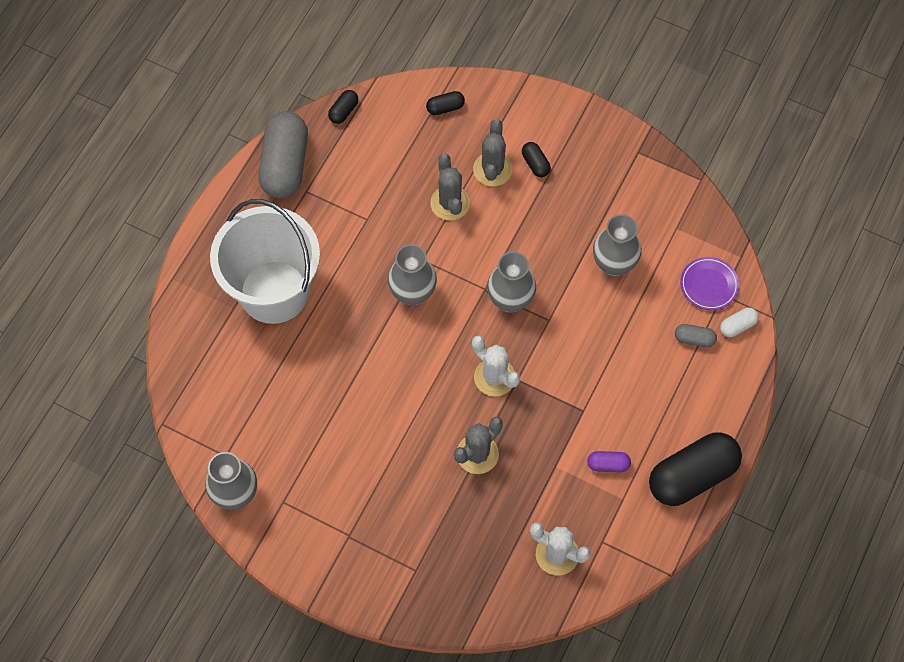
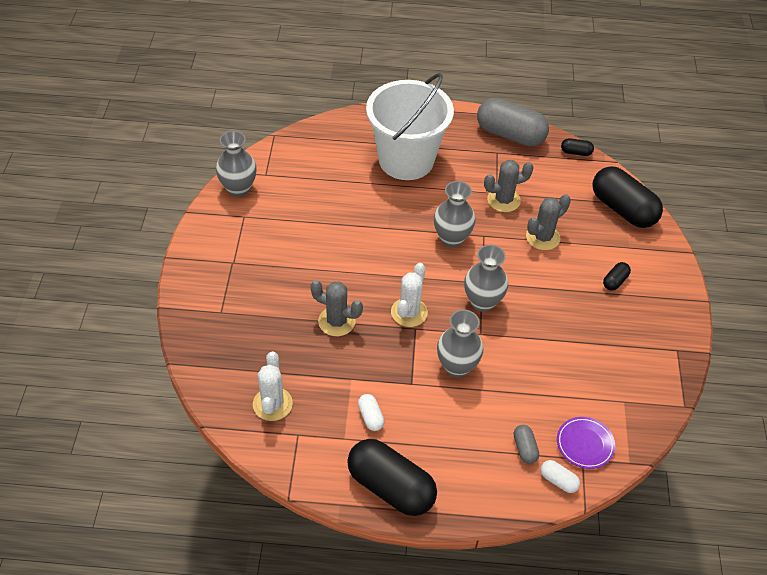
camera: 65 degrees right, 15 degrees down
grey capsule [258,111,308,198] -> grey capsule turned 45 degrees clockwise [477,98,549,147]
black capsule [426,91,465,115] -> black capsule [593,166,663,228], size x2.30
grey cactus [473,119,512,186] -> grey cactus moved to [484,160,534,212]
purple capsule [587,451,631,472] -> white capsule [358,394,384,431]
grey vase [593,214,642,277] -> grey vase moved to [437,310,483,377]

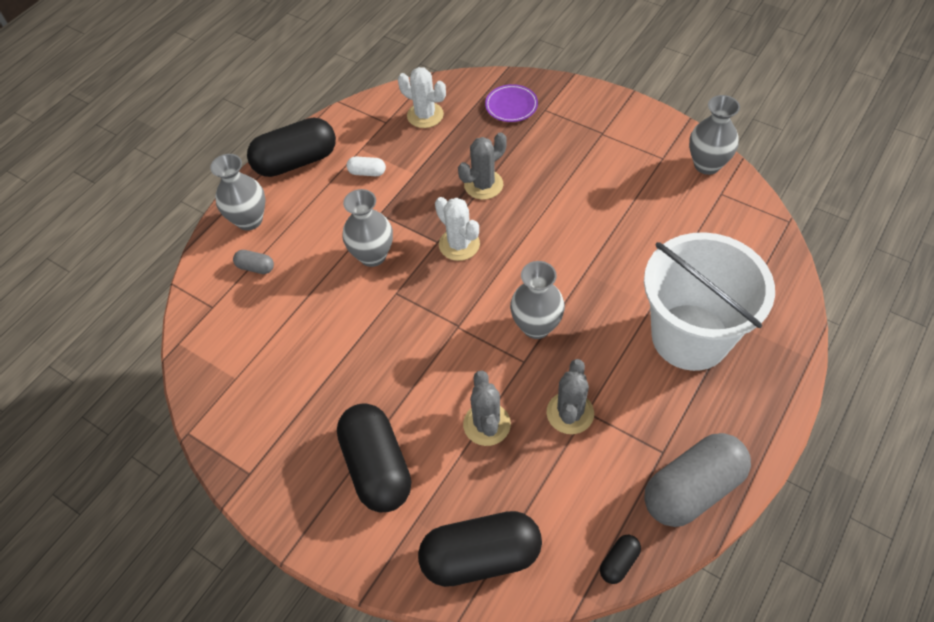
camera: 125 degrees right, 5 degrees up
grey vase [464,245,508,312] -> grey vase moved to [210,154,265,231]
white capsule [541,460,580,493] -> none
purple plate [557,417,615,469] -> purple plate moved to [485,84,538,122]
black capsule [603,262,631,291] -> black capsule [337,403,411,512], size x2.30

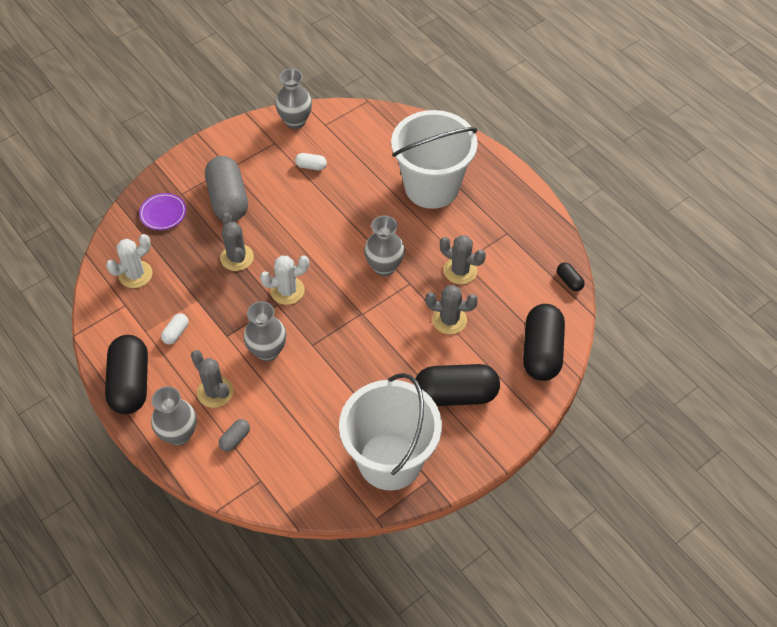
camera: 75 degrees left, 0 degrees up
grey capsule [644,433,751,527] -> grey capsule moved to [205,156,248,222]
none -> grey cactus [191,350,233,408]
none -> white capsule [295,153,327,170]
none -> white bucket [339,373,442,491]

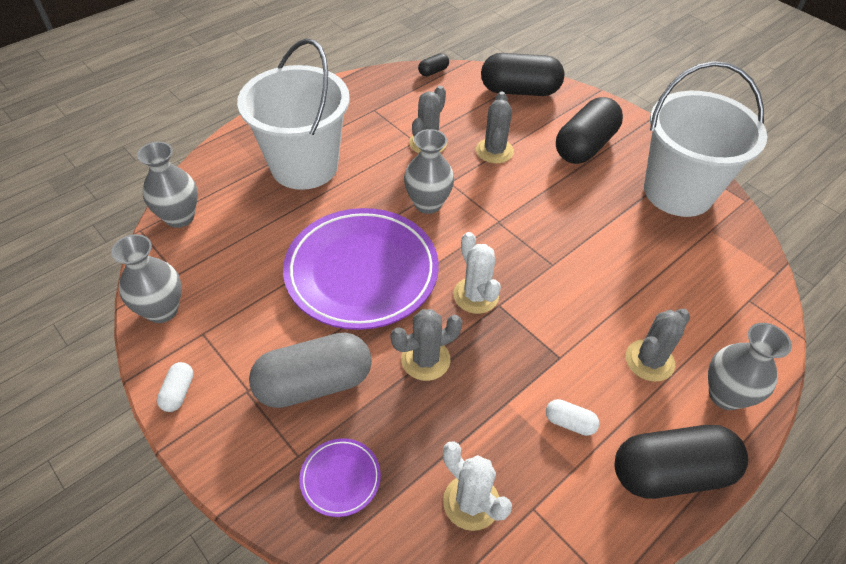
camera: 95 degrees left, 5 degrees down
grey capsule [219,419,250,452] -> none
grey vase [243,301,286,361] -> grey vase moved to [137,142,198,228]
white capsule [295,153,327,170] -> white capsule moved to [157,362,193,412]
black capsule [416,364,500,406] -> black capsule turned 45 degrees clockwise [556,97,623,164]
none -> purple plate [283,208,439,330]

